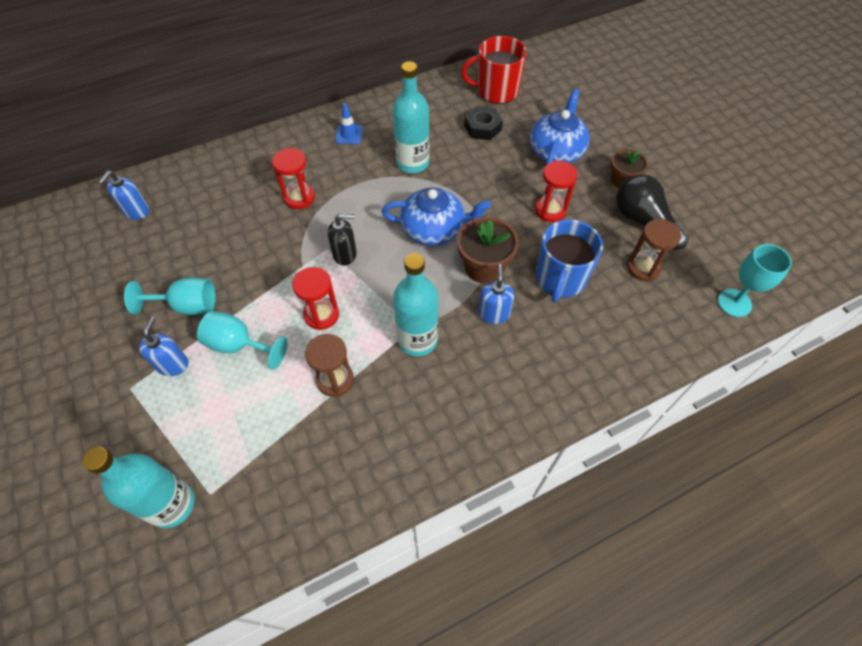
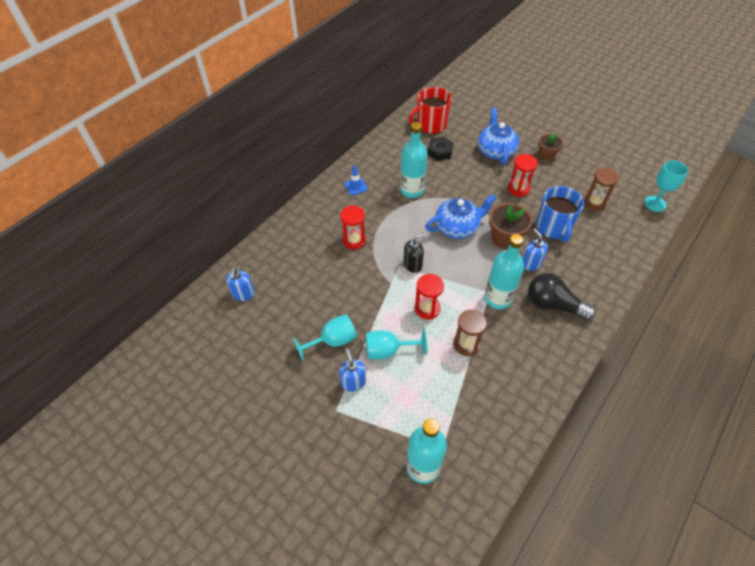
camera: 25 degrees left, 5 degrees down
black light bulb [616,174,689,250] -> black light bulb moved to [528,273,595,321]

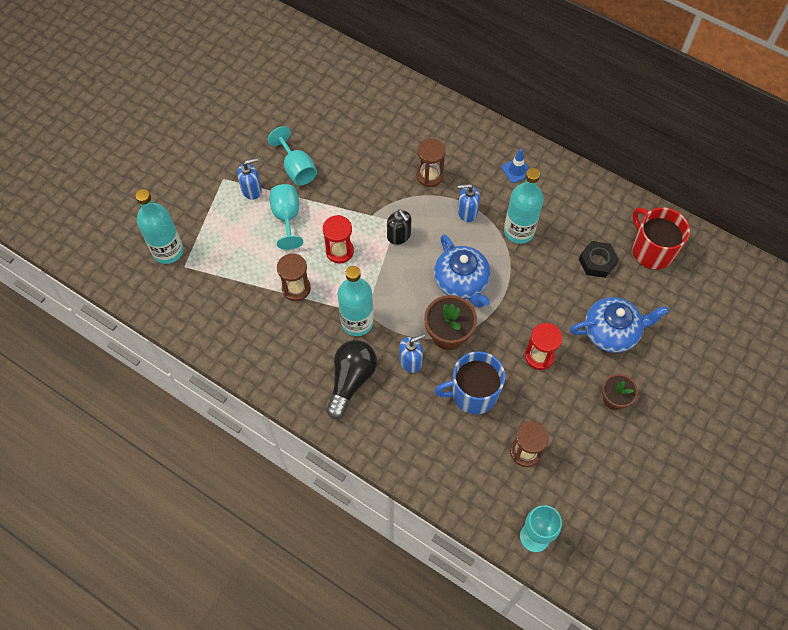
camera: 85 degrees right, 10 degrees up
blue soap dispenser [226,268,255,301] -> blue soap dispenser moved to [458,184,480,222]
red hourglass [340,205,366,249] -> brown hourglass [416,138,446,187]

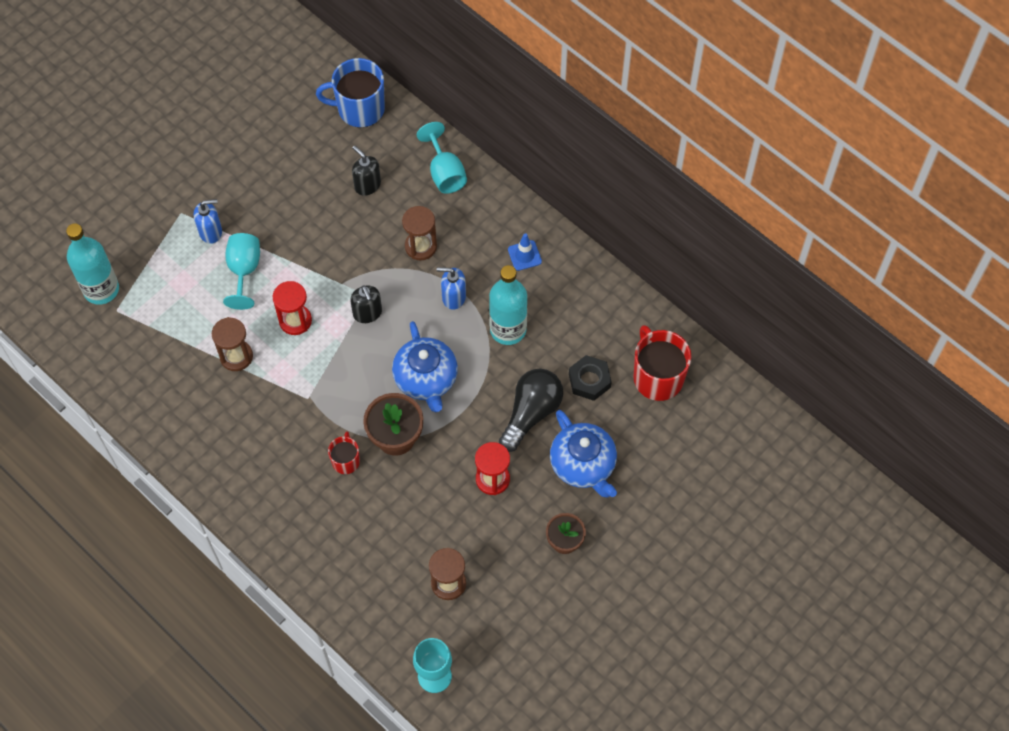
camera: 10 degrees right, 0 degrees up
turquoise goblet [268,126,317,186] -> turquoise goblet moved to [417,122,467,194]
black light bulb [326,340,377,419] -> black light bulb moved to [499,369,563,452]
turquoise bottle [338,266,374,336] -> none
blue soap dispenser [399,334,425,373] -> red mug [328,431,360,474]
blue mug [434,351,505,414] -> blue mug moved to [316,58,385,128]
blue teapot [570,297,669,353] -> blue teapot turned 60 degrees clockwise [550,410,617,498]
none -> black soap dispenser [352,146,381,196]

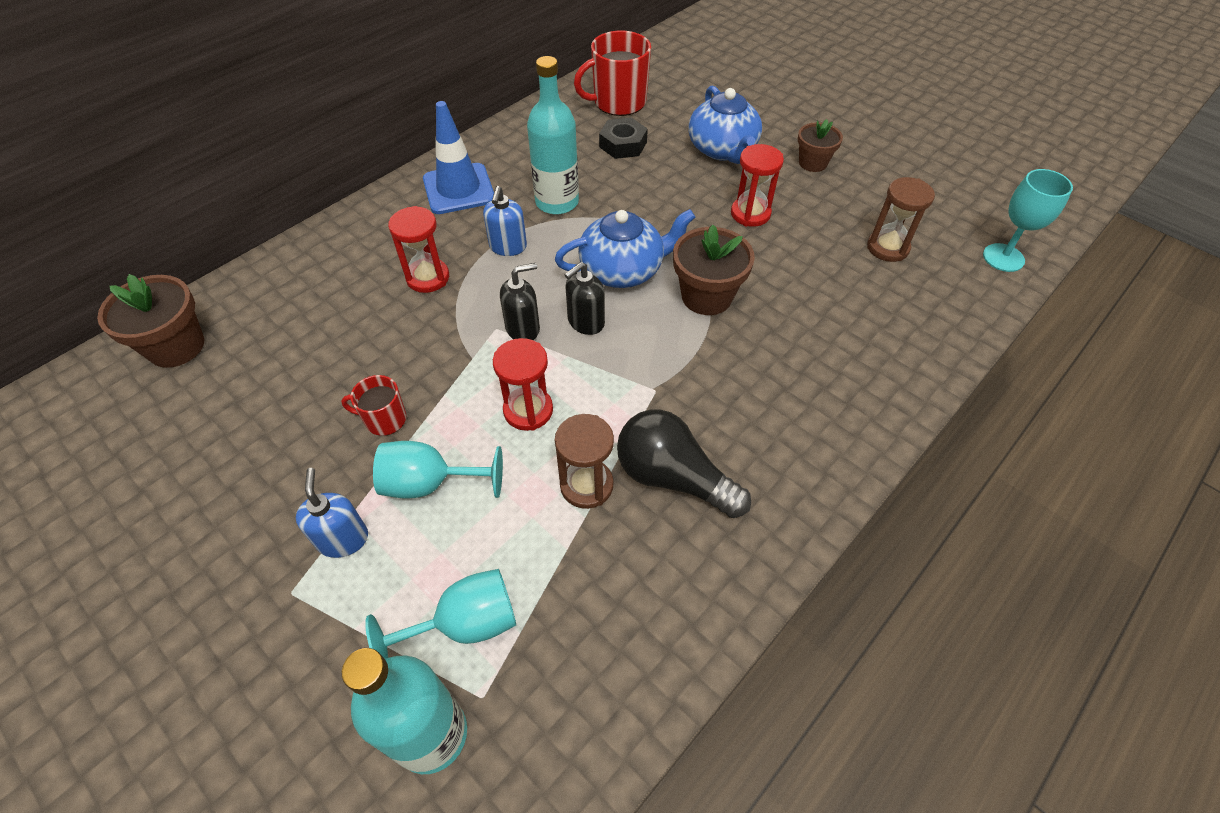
camera: 90 degrees left, 10 degrees down
blue mug [316,58,385,128] -> brown flower pot [97,274,204,368]
red mug [328,431,360,474] -> red mug moved to [341,375,406,436]
black soap dispenser [352,146,381,196] -> black soap dispenser moved to [564,262,605,335]
brown hourglass [402,206,437,260] -> red hourglass [388,206,449,293]
turquoise goblet [417,122,467,194] -> turquoise goblet moved to [365,569,516,659]
black light bulb [499,369,563,452] -> black light bulb moved to [617,409,751,518]
blue traffic cone [508,233,542,271] -> blue traffic cone [423,101,494,214], size x1.85
blue teapot [550,410,617,498] -> blue teapot turned 105 degrees clockwise [688,85,762,164]

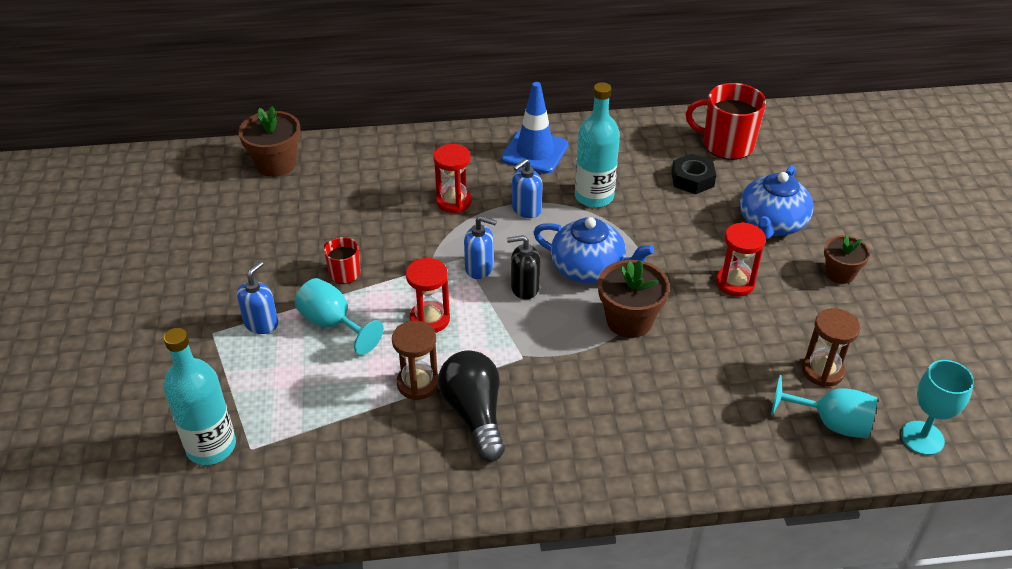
camera: 40 degrees right, 10 degrees down
turquoise goblet [365,569,516,659] -> turquoise goblet moved to [771,375,877,439]
black soap dispenser [500,263,540,340] -> blue soap dispenser [464,216,497,279]

